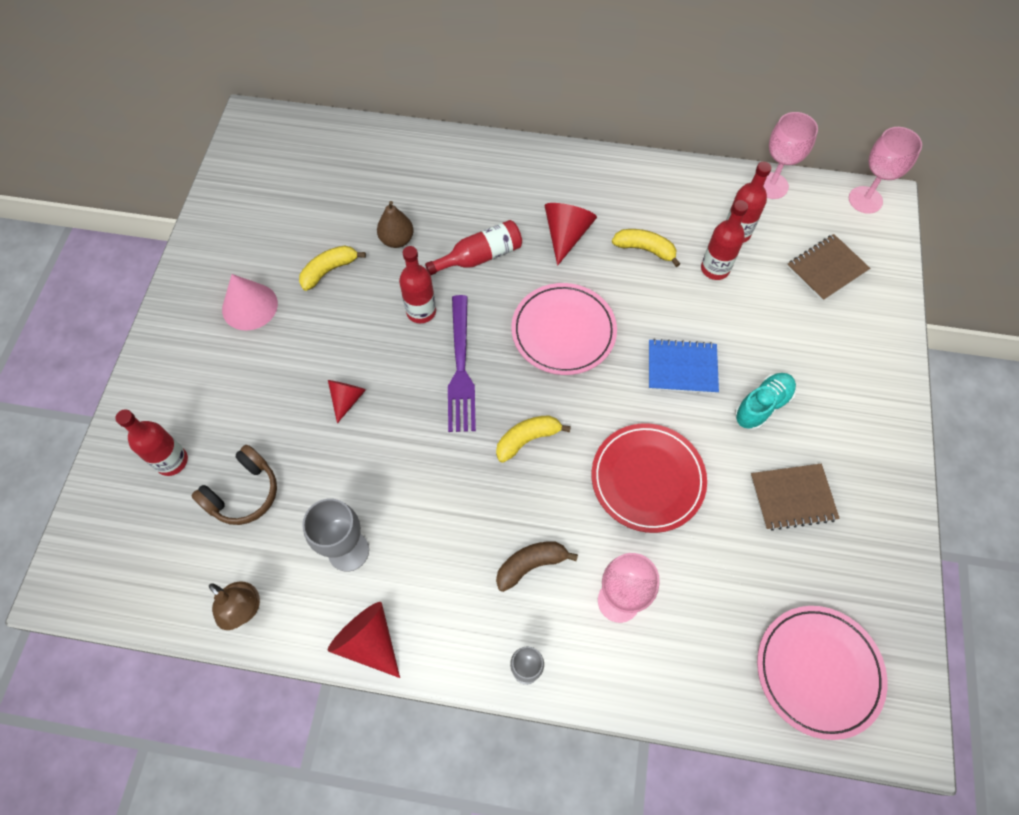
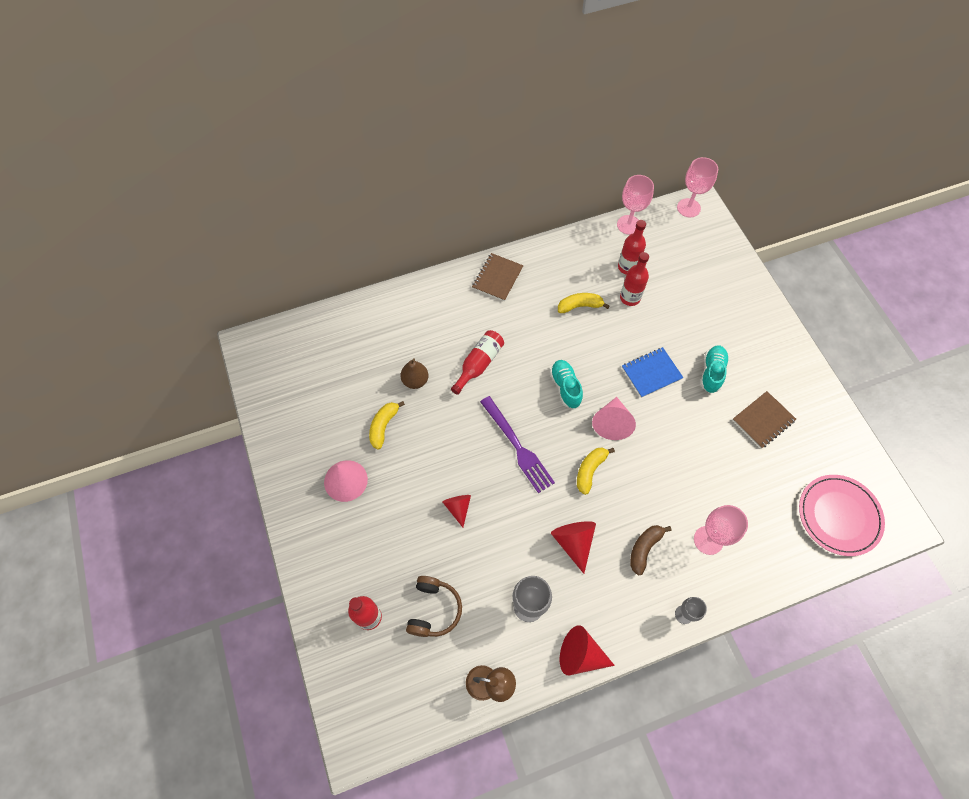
camera: 30 degrees left, 0 degrees up
red bottle [399,246,436,323] -> none
pink plate [511,283,617,375] -> turquoise shoe [550,360,583,408]
red cone [544,203,597,266] -> red cone moved to [551,521,596,574]
red plate [592,423,707,533] -> none
brown notebook [787,234,870,301] -> brown notebook moved to [472,253,524,301]
none -> pink cone [592,397,636,440]

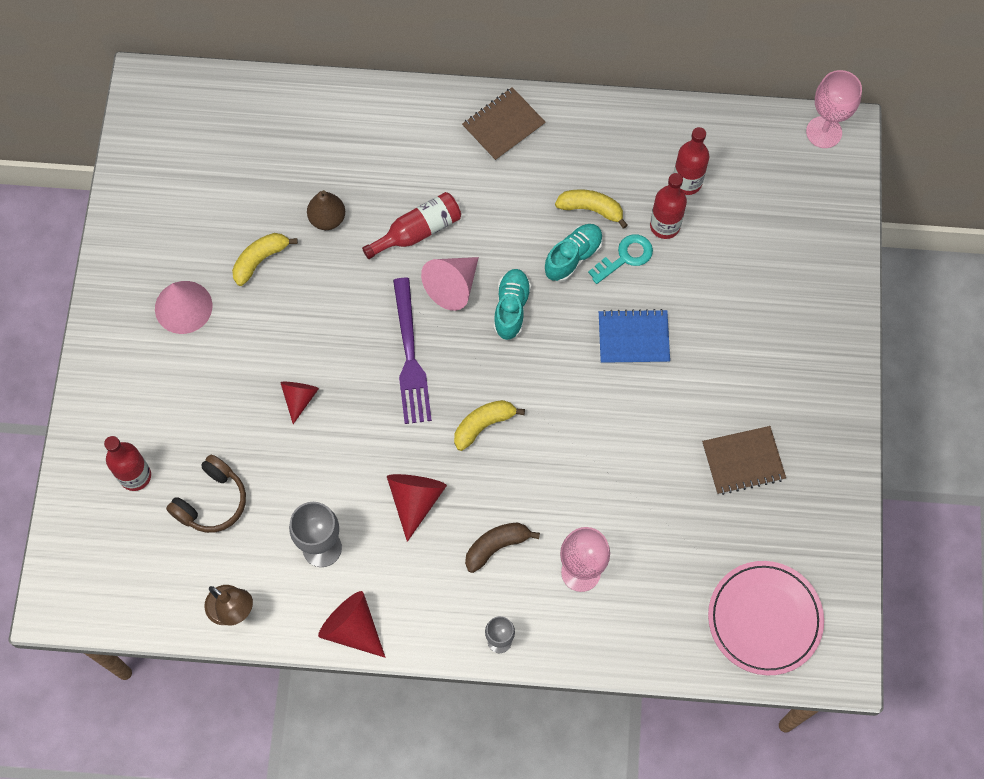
camera: 25 degrees right, 5 degrees up
pink cone [592,397,636,440] -> pink cone moved to [421,257,479,311]
pink goblet [617,175,654,235] -> none
turquoise shoe [700,345,729,393] -> turquoise shoe moved to [545,224,603,282]
none -> turquoise key [588,234,653,284]

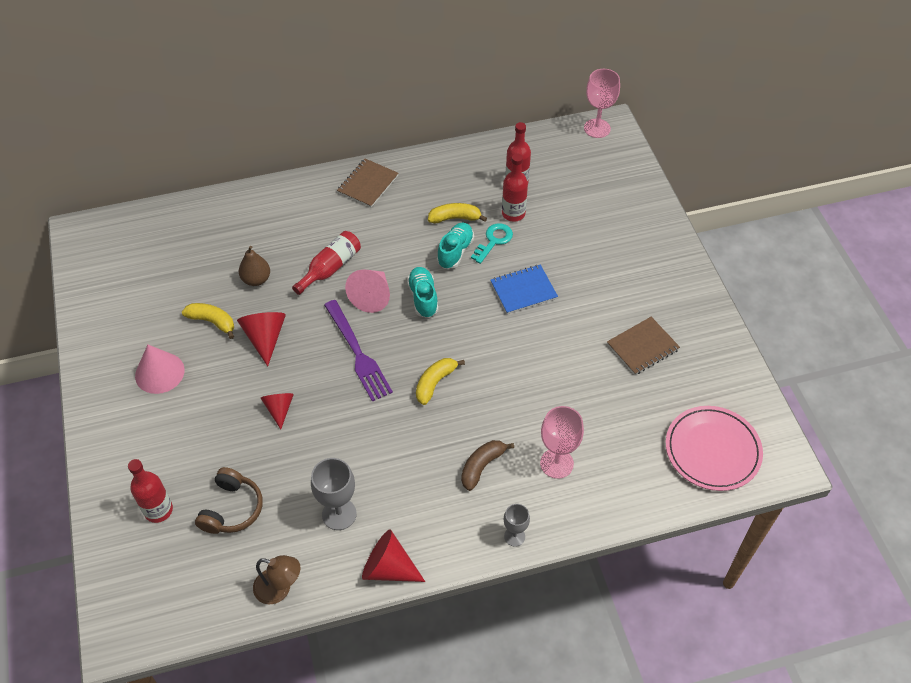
camera: 20 degrees left, 15 degrees down
yellow banana [232,233,298,286] -> yellow banana turned 90 degrees clockwise [182,303,234,339]
red cone [387,474,447,542] -> red cone moved to [237,312,286,366]

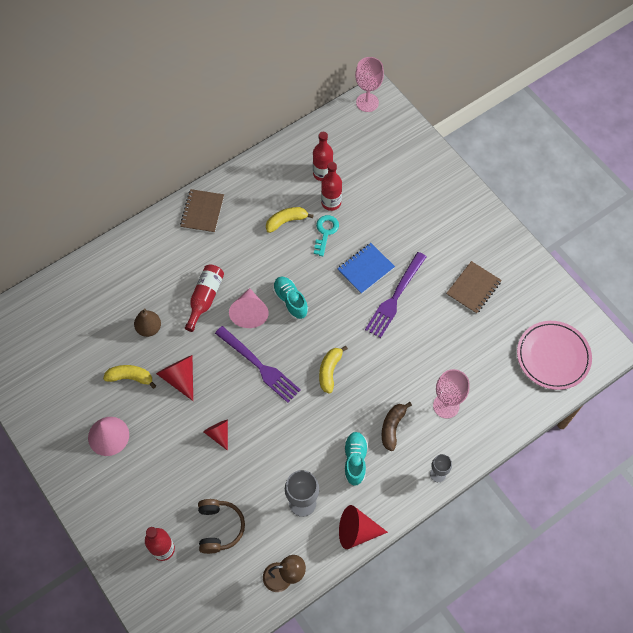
camera: 20 degrees left, 10 degrees up
turquoise shoe [437,223,474,269] -> turquoise shoe moved to [344,432,368,486]
none -> purple fork [365,252,426,338]

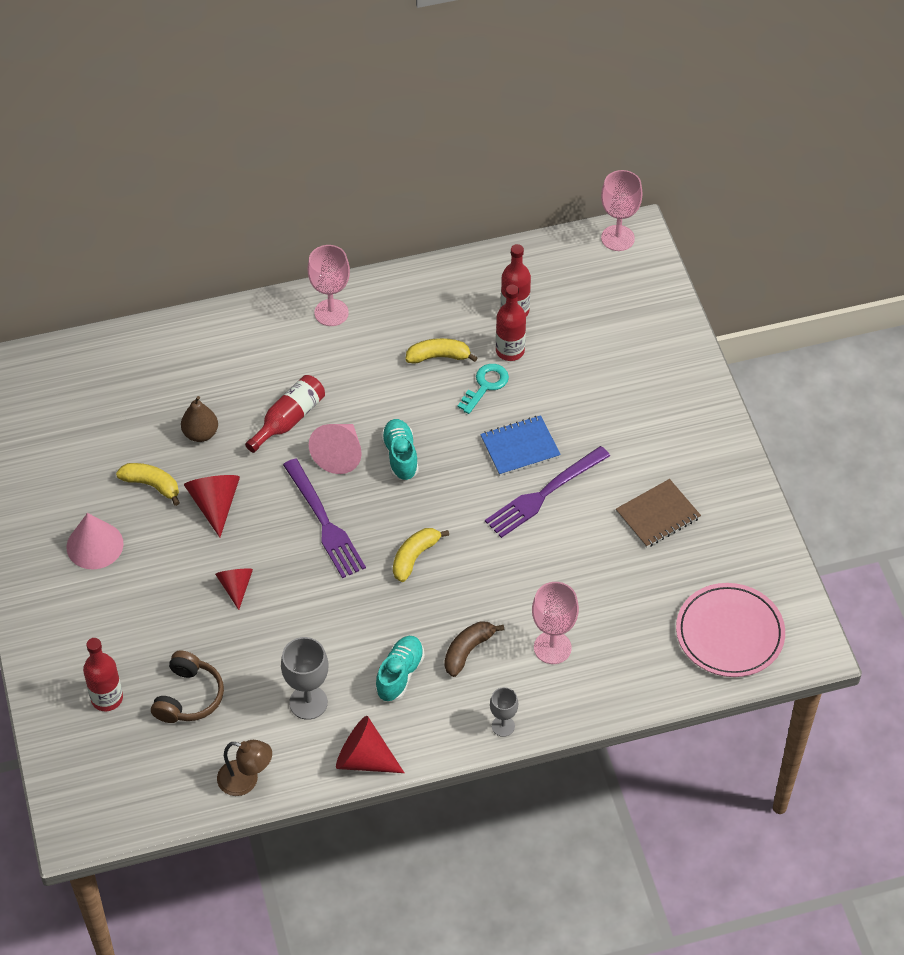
camera: 20 degrees right, 10 degrees down
brown notebook [180,189,224,233] -> pink goblet [308,245,350,326]

